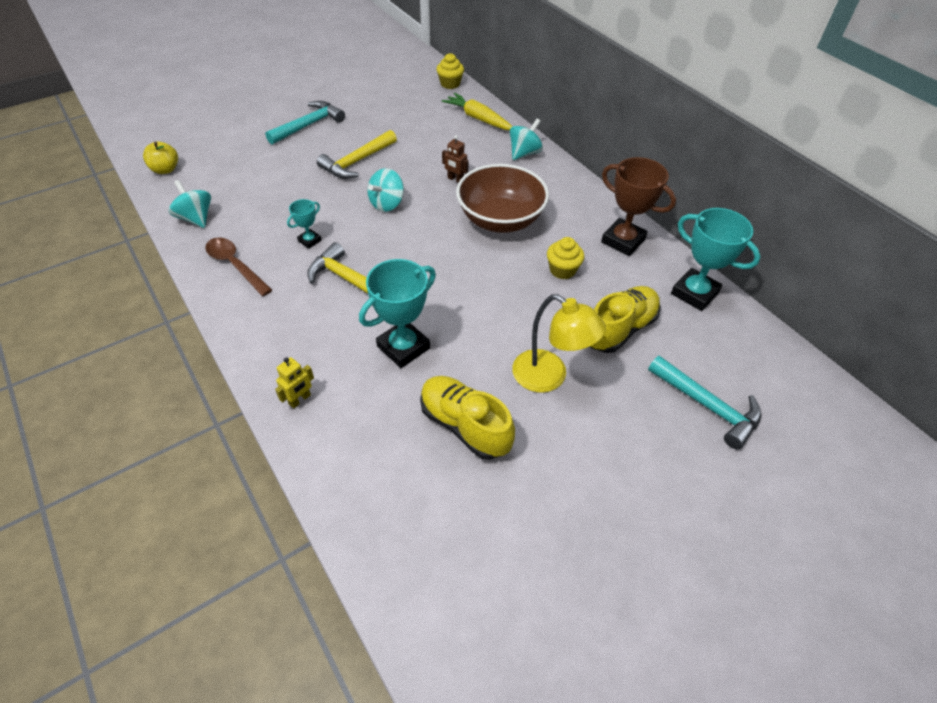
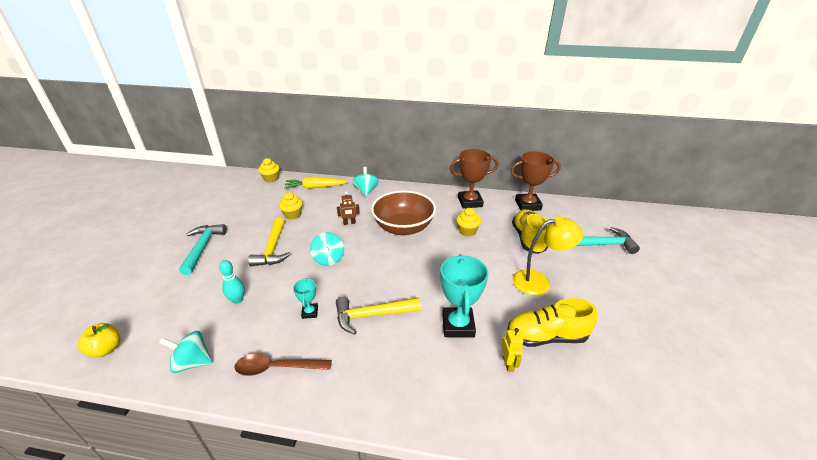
camera: 45 degrees left, 15 degrees down
yellow robot [275,357,314,408] -> yellow robot moved to [501,328,524,372]
turquoise trophy [671,208,761,311] -> brown trophy [510,152,561,211]
none -> turquoise bowling pin [219,260,245,304]
none -> yellow cupcake [279,192,303,220]

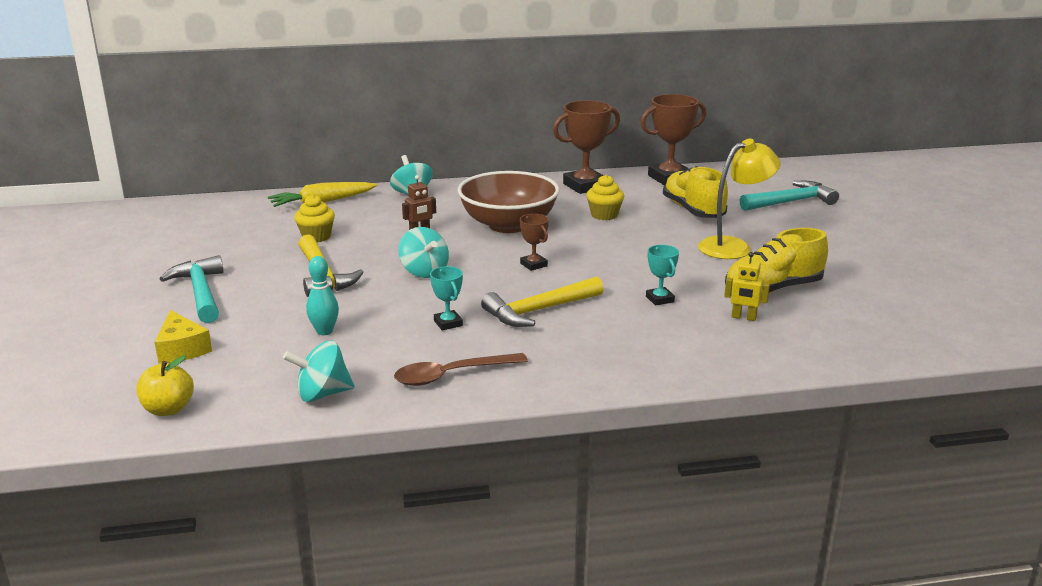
camera: 20 degrees left, 10 degrees down
yellow cupcake [258,158,280,183] -> none
turquoise trophy [440,254,489,337] -> turquoise trophy [646,245,679,306], size x0.51
yellow robot [501,328,524,372] -> yellow robot turned 135 degrees clockwise [724,252,770,321]
none -> yellow cheese [155,310,212,364]
none -> brown trophy [520,214,549,271]

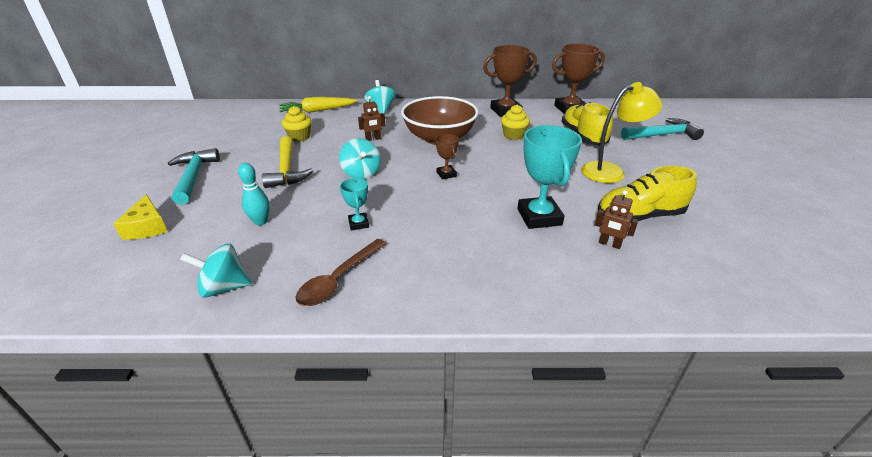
camera: 10 degrees right, 10 degrees up
yellow apple [137,355,194,416] -> none
brown spoon [394,353,528,386] -> brown spoon turned 45 degrees counterclockwise [295,239,386,306]
yellow hammer [481,276,604,327] -> none
turquoise trophy [646,245,679,306] -> turquoise trophy [517,125,582,229], size x1.96
yellow robot [724,252,770,321] -> brown robot [595,190,638,249]

